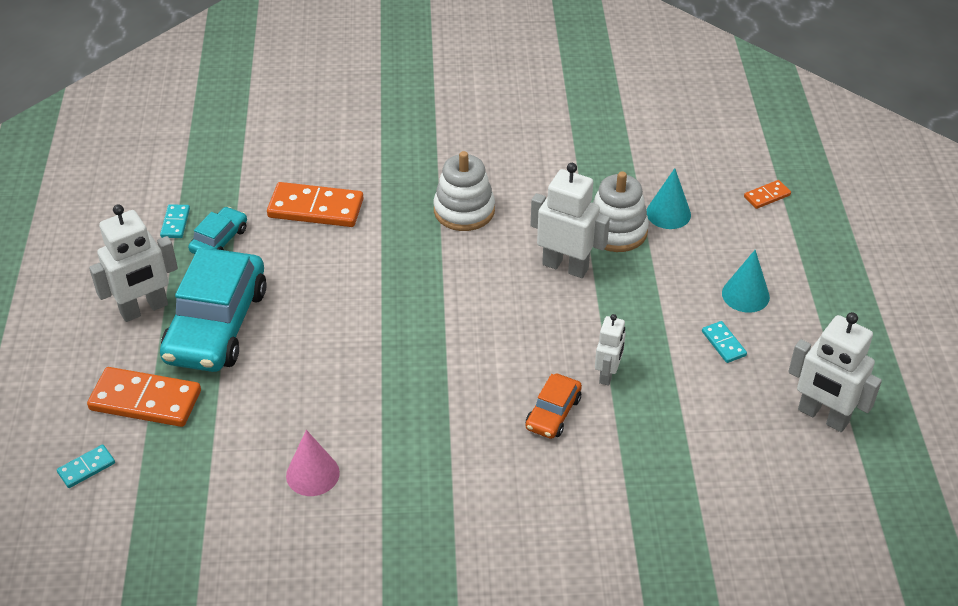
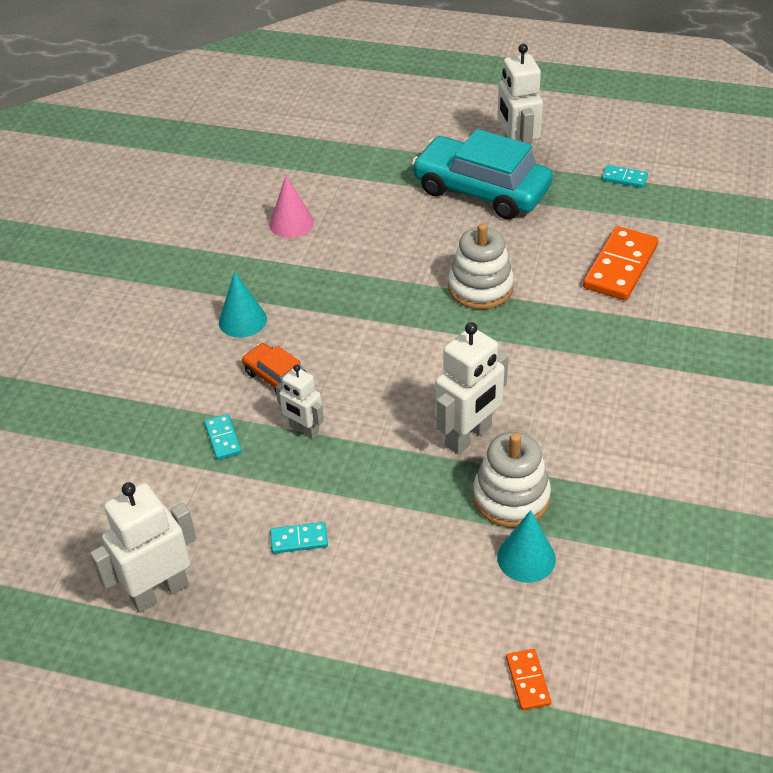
camera: 110 degrees right, 0 degrees up
turquoise domino [57,445,115,488] -> turquoise domino moved to [204,414,242,460]
orange domino [87,367,201,427] -> none
turquoise car [188,207,247,254] -> none
white stacking toy [433,151,495,231] -> white stacking toy moved to [448,223,514,309]
turquoise cone [722,250,770,313] -> turquoise cone moved to [219,271,267,338]

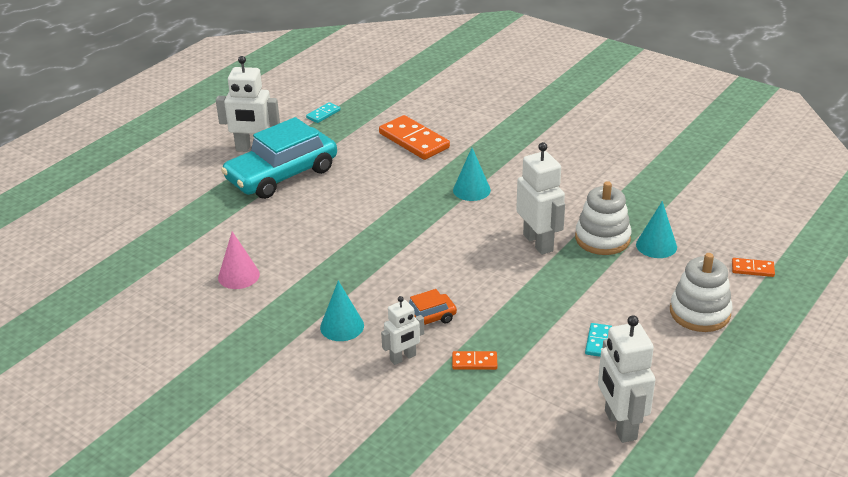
camera: 70 degrees left, 10 degrees down
turquoise domino [204,414,242,460] -> orange domino [452,351,497,370]
white robot [275,365,324,439] -> white robot moved to [381,296,424,365]
white stacking toy [448,223,514,309] -> white stacking toy moved to [670,253,732,332]
none -> turquoise cone [453,148,491,201]

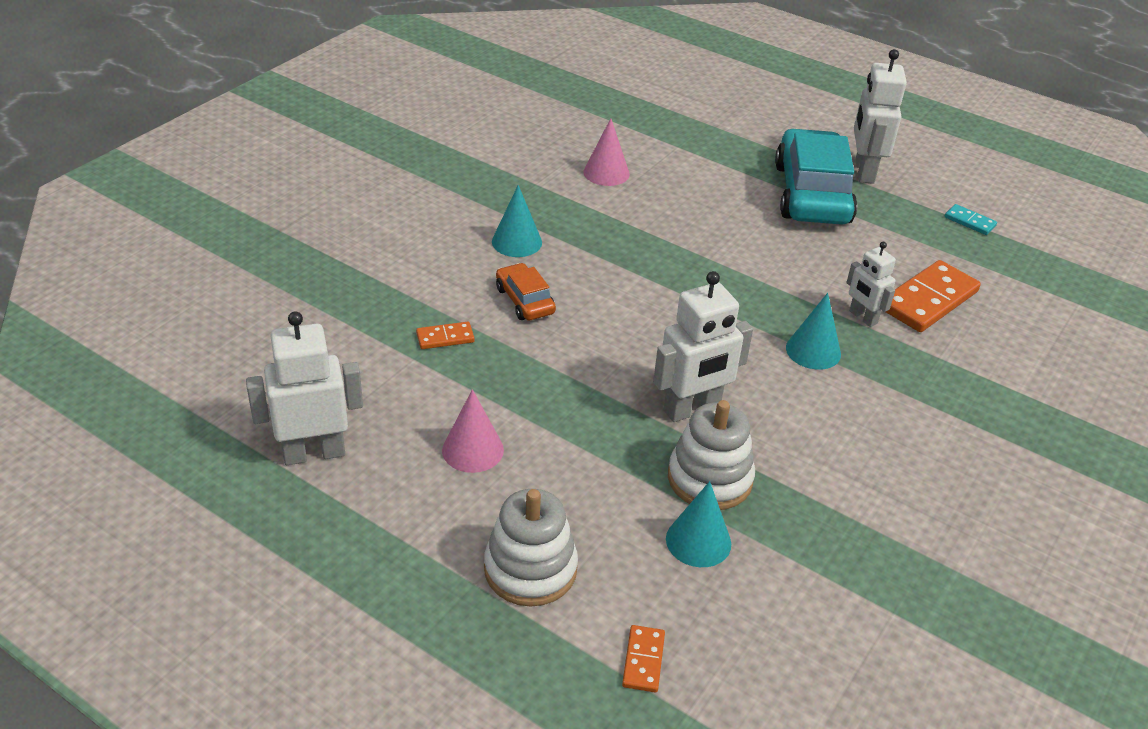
camera: 85 degrees right, 5 degrees up
turquoise car [221,117,337,199] -> turquoise car turned 45 degrees clockwise [775,129,857,225]
white robot [381,296,424,365] -> white robot moved to [846,242,896,327]
orange domino [452,351,497,370] -> orange domino turned 75 degrees clockwise [416,322,475,349]
turquoise domino [585,323,612,357] -> pink cone [442,389,504,473]

